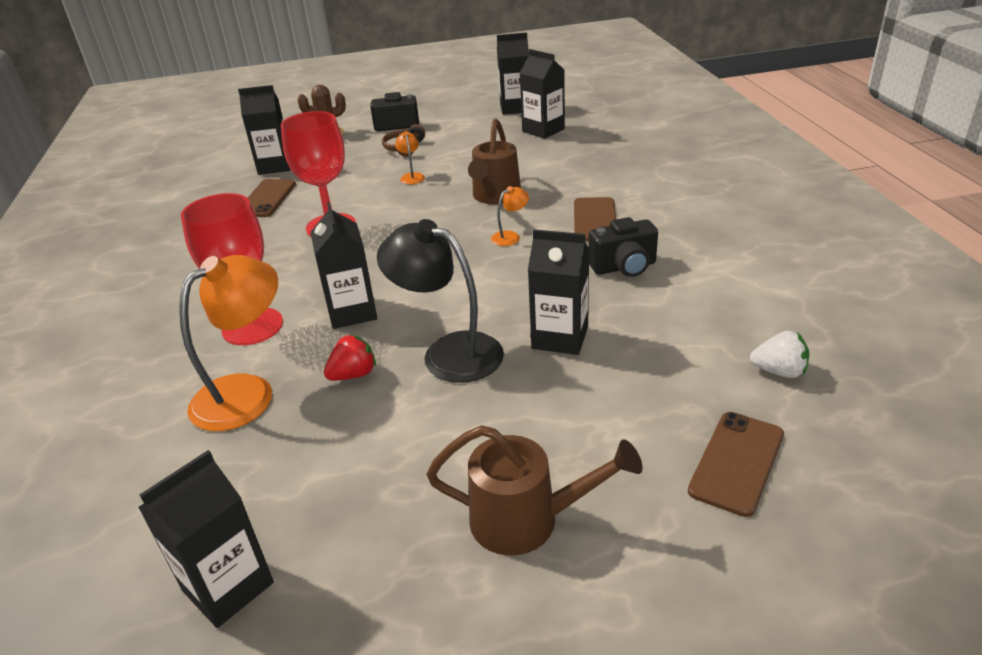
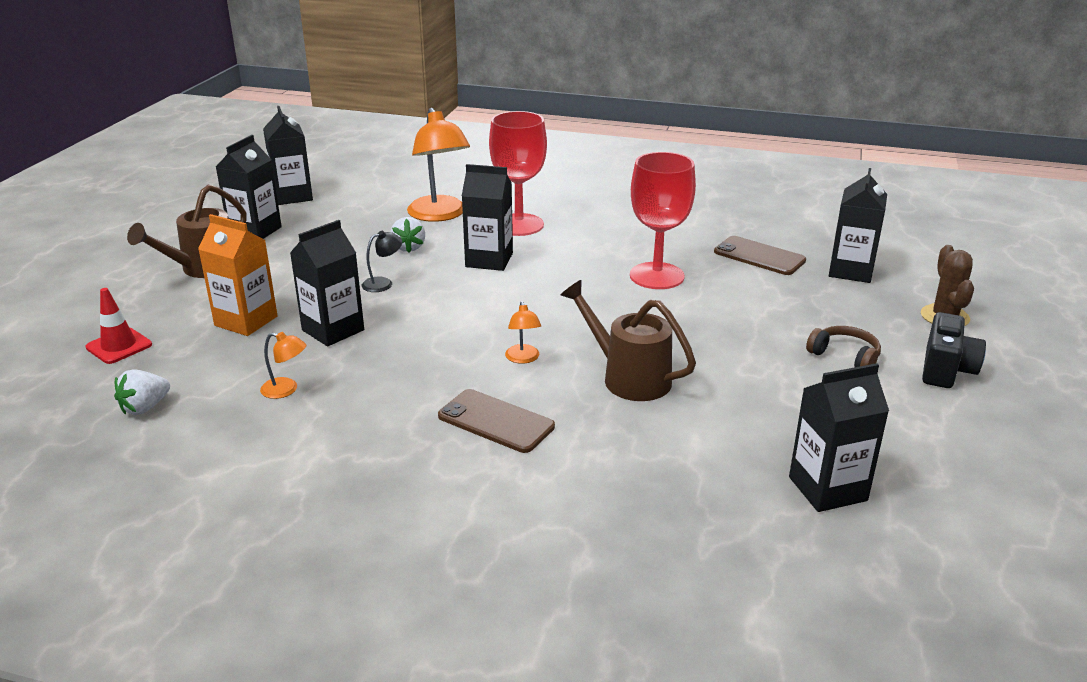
camera: 115 degrees right, 5 degrees down
red strawberry [324,334,376,381] -> white strawberry [391,217,425,252]
black lamp [377,219,504,383] -> black lamp [362,231,402,292], size x0.45
orange lamp [395,131,425,184] -> orange lamp moved to [260,332,307,399]
black carton [497,32,529,115] -> black carton moved to [216,135,282,239]
black camera [589,217,658,277] -> none
brown phone [688,412,784,517] -> red traffic cone [85,288,152,364]
none -> orange carton [198,214,278,336]

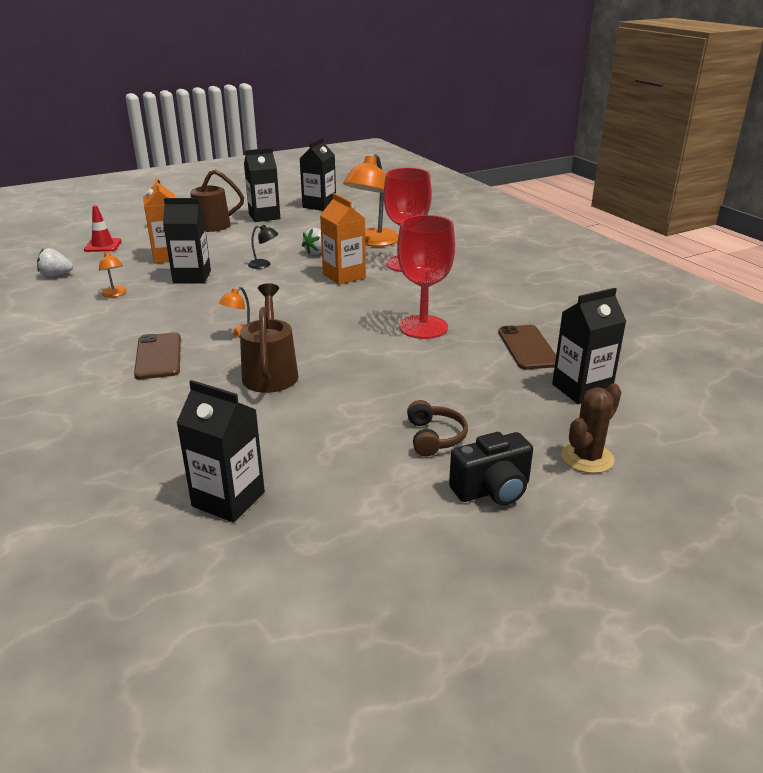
camera: 45 degrees right, 0 degrees up
black carton [462,164,513,271] -> orange carton [320,193,366,285]

